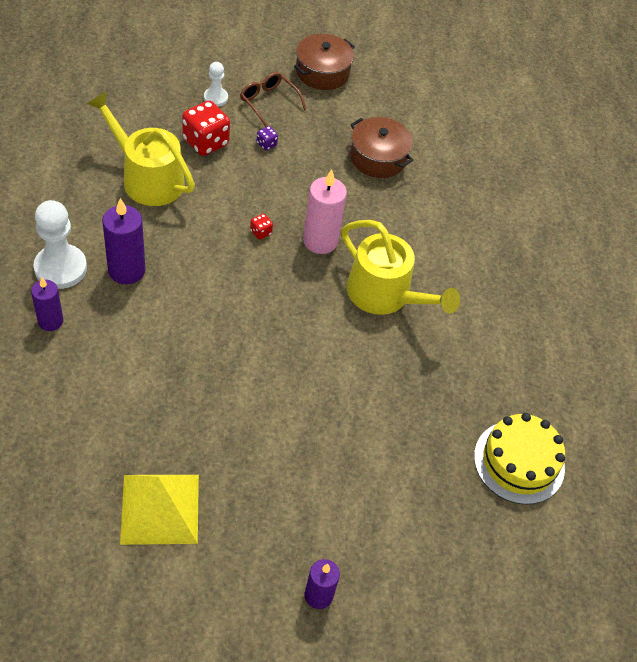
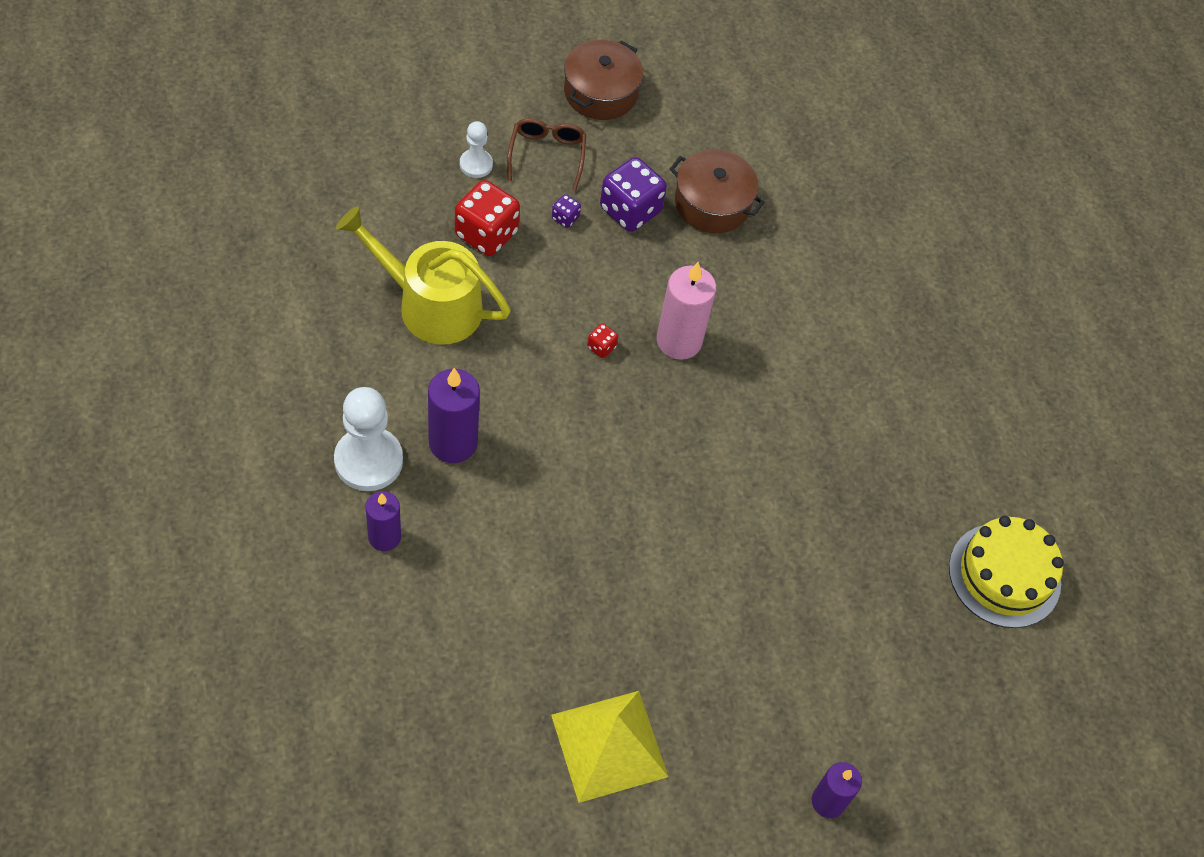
camera: 15 degrees left, 5 degrees up
brown glasses [240,72,307,127] -> brown glasses turned 60 degrees clockwise [507,118,586,191]
yellow watering can [341,220,460,315] -> none
none -> purple dice [600,157,667,232]

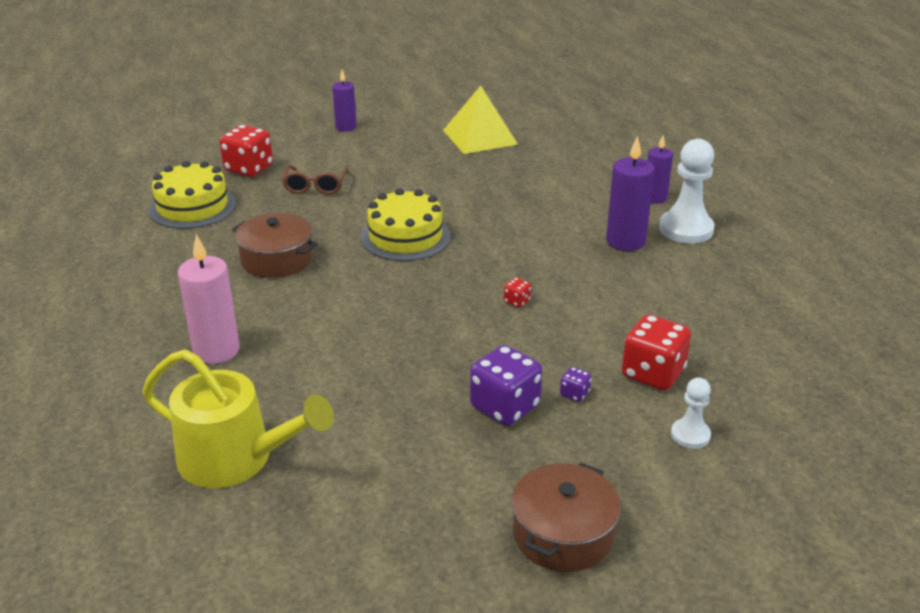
camera: 175 degrees left, 25 degrees down
yellow watering can [336,206,511,345] -> yellow watering can moved to [142,349,334,488]
brown glasses [507,118,586,191] -> brown glasses moved to [282,165,349,194]
pink candle [657,262,716,360] -> pink candle moved to [178,234,240,364]
brown pot [670,149,765,233] -> brown pot moved to [232,213,317,278]
none -> red dice [219,125,273,177]
none -> yellow cake [361,188,451,261]

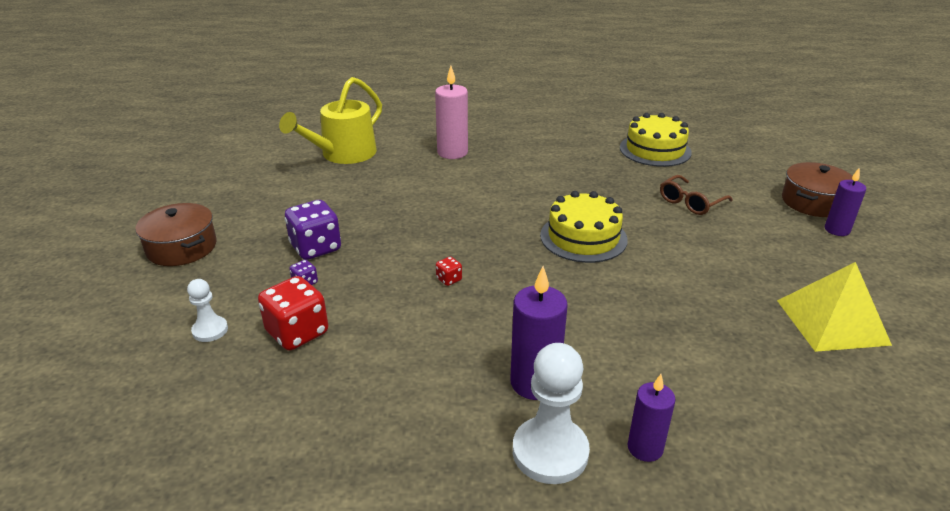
camera: 105 degrees right, 0 degrees up
red dice [219,125,273,177] -> none
brown pot [232,213,317,278] -> brown pot moved to [782,162,853,217]
brown glasses [282,165,349,194] -> brown glasses turned 60 degrees counterclockwise [660,175,733,215]

